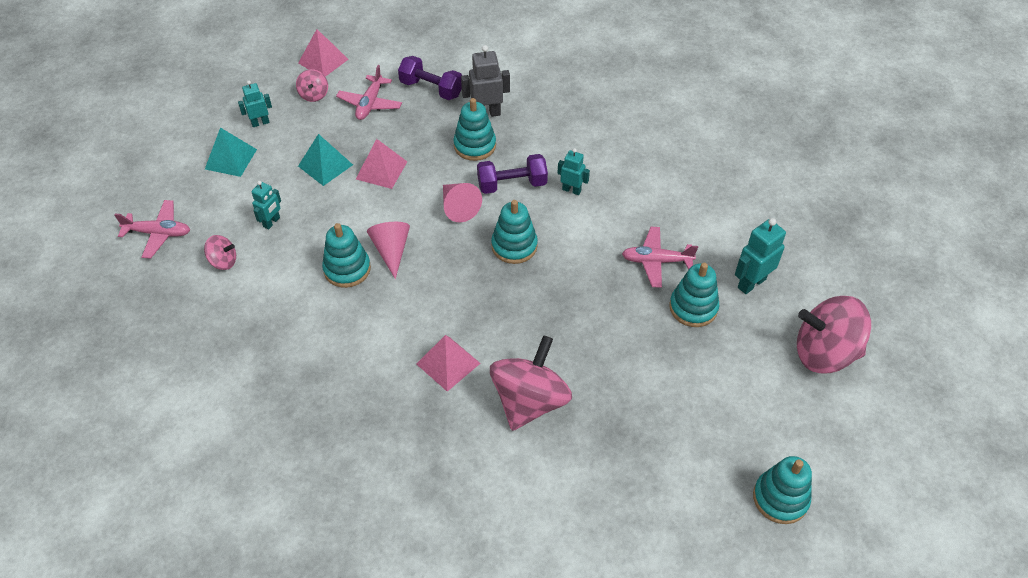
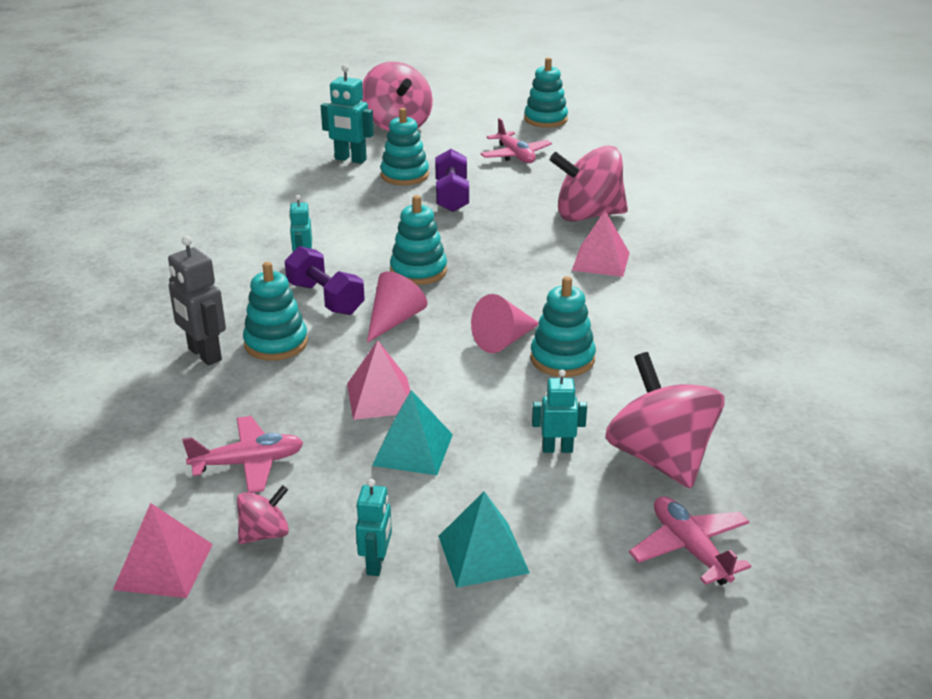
camera: 120 degrees left, 20 degrees down
pink spinning top [204,235,236,270] -> pink spinning top [605,352,725,489], size x2.13
turquoise robot [238,80,272,127] -> turquoise robot turned 120 degrees counterclockwise [356,479,392,576]
purple dumbbell [398,56,462,100] -> purple dumbbell moved to [435,149,469,212]
pink plane [622,227,698,288] -> pink plane moved to [480,118,552,163]

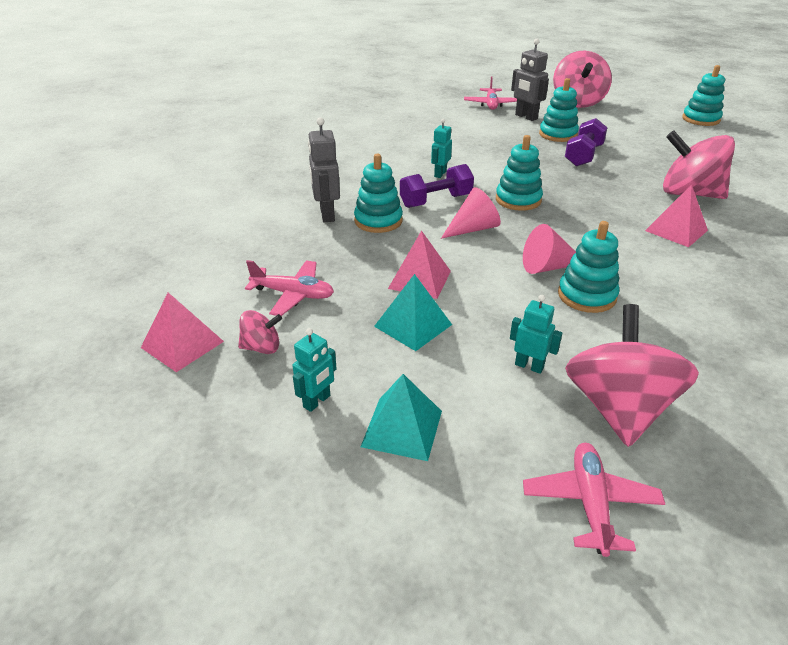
camera: 30 degrees right, 5 degrees up
purple dumbbell [285,246,365,315] -> purple dumbbell turned 75 degrees clockwise [400,164,474,208]
turquoise robot [321,64,374,164] -> grey robot [511,39,549,121]
pink plane [480,118,552,163] -> pink plane moved to [464,76,517,110]

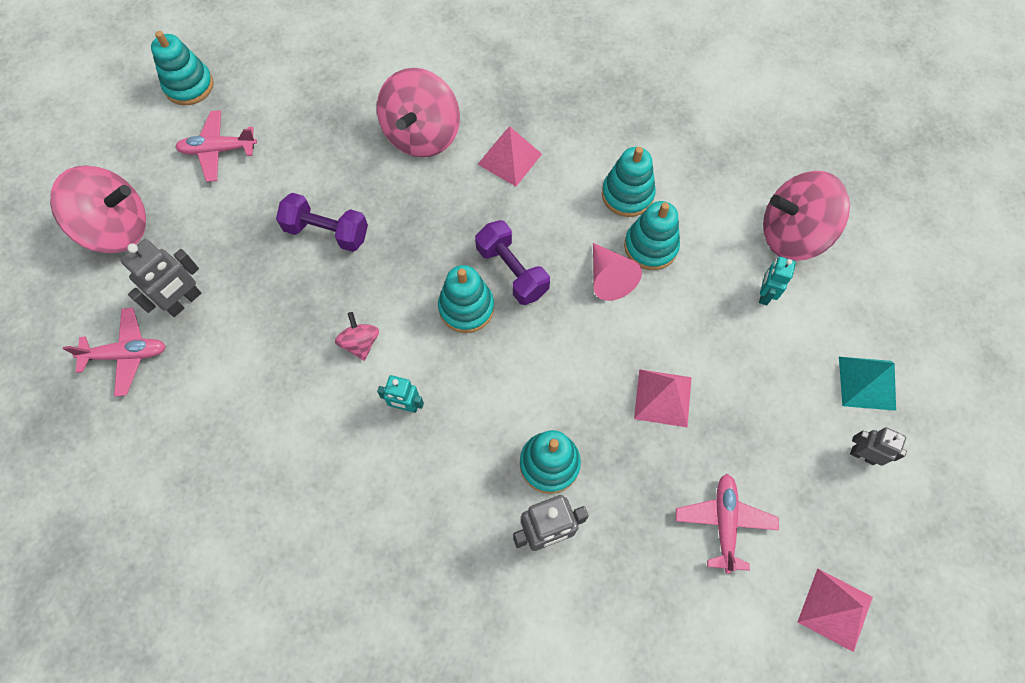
camera: 100 degrees left, 30 degrees up
pink spinning top [238,310,282,354] -> pink spinning top moved to [335,312,379,361]
turquoise robot [292,328,337,412] -> grey robot [850,427,907,466]
turquoise pyramid [374,274,452,351] -> none
purple dumbbell [400,164,474,208] -> purple dumbbell moved to [475,220,550,305]
pink cone [441,187,501,239] -> none
pink plane [523,443,665,557] -> pink plane moved to [175,110,257,182]
turquoise stacking toy [539,78,579,142] -> turquoise stacking toy moved to [602,147,656,217]

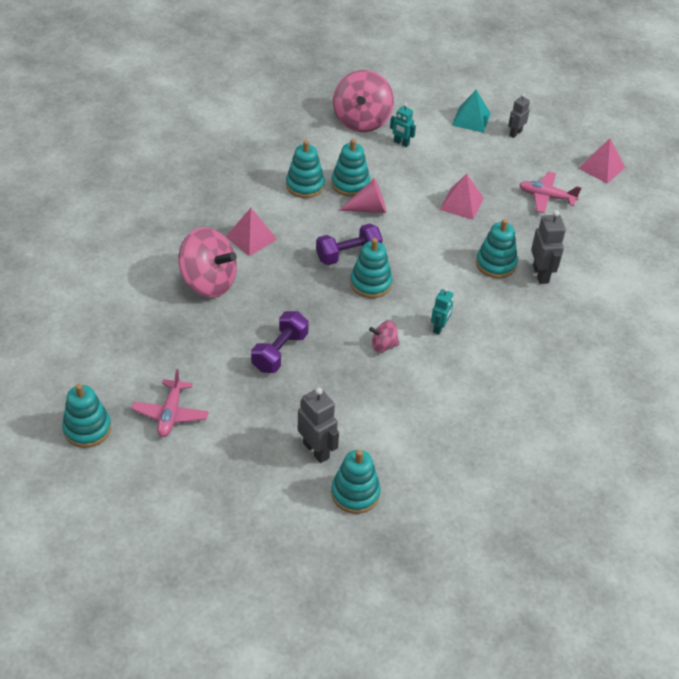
camera: 80 degrees left, 20 degrees down
pink spinning top [50,166,146,253] -> none
pink plane [63,308,166,397] -> turquoise stacking toy [331,450,381,514]

